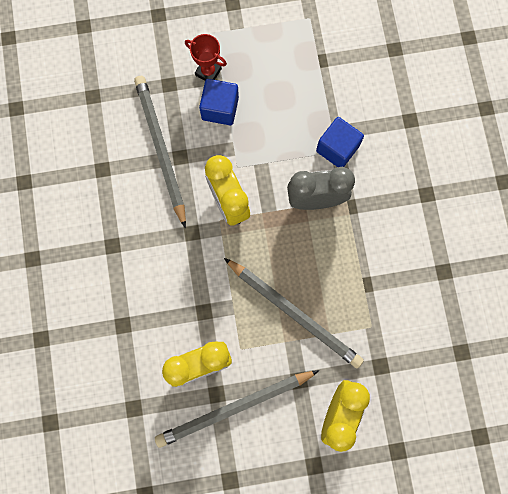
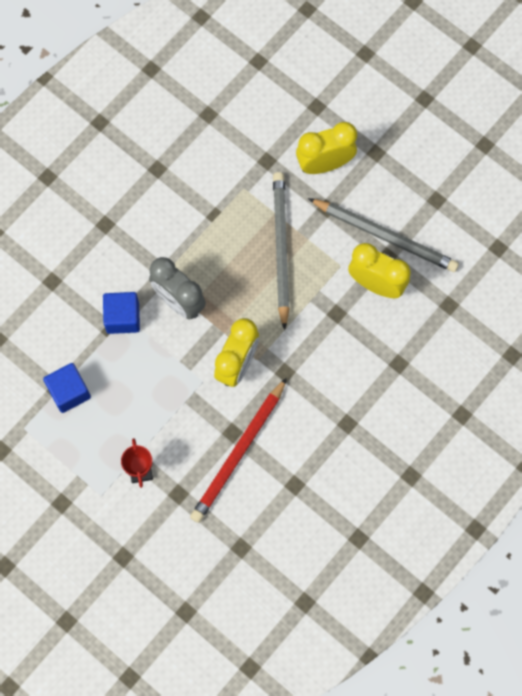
camera: 130 degrees left, 5 degrees down
grey pencil [134,76,186,228] -> red pencil [190,378,287,523]
blue cube [199,79,239,125] -> blue cube moved to [43,363,91,413]

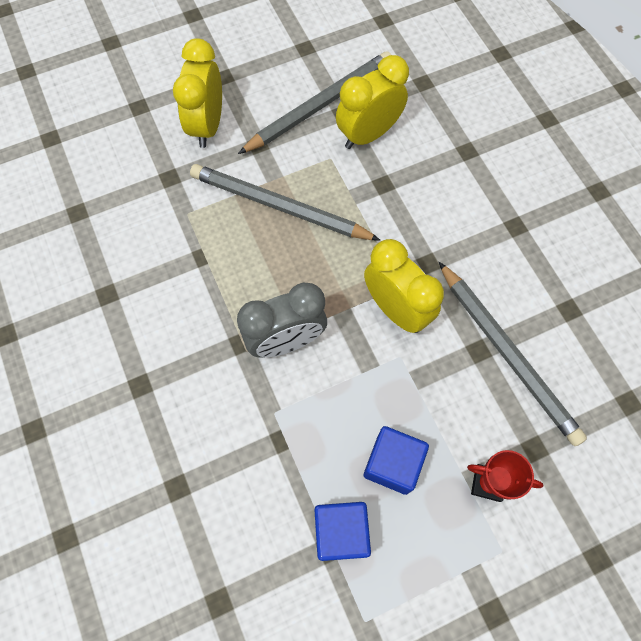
camera: 65 degrees left, 5 degrees down
blue cube [103,292,140,334] -> blue cube moved to [364,426,429,495]
red pencil [190,378,287,523] -> grey pencil [439,262,587,446]

